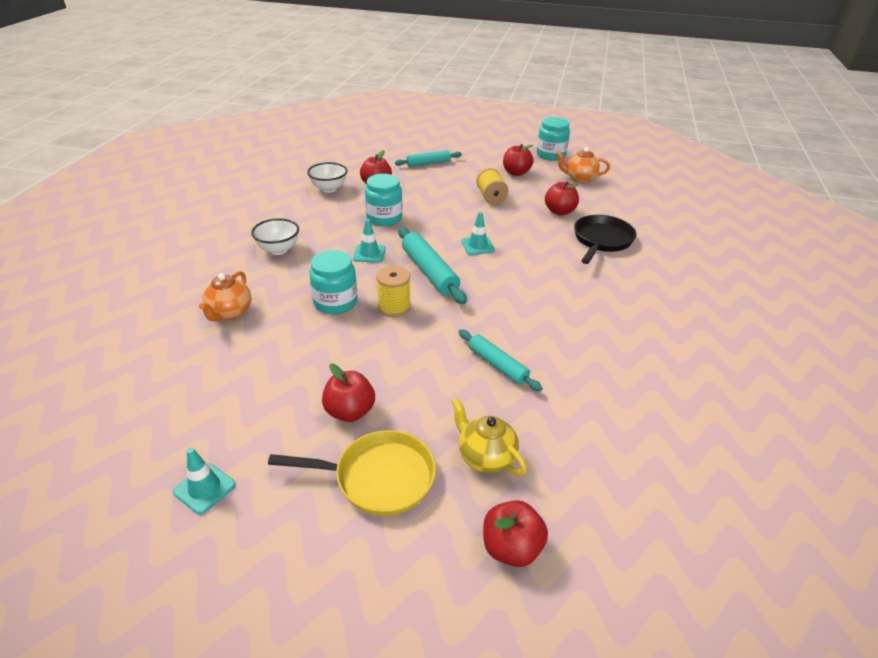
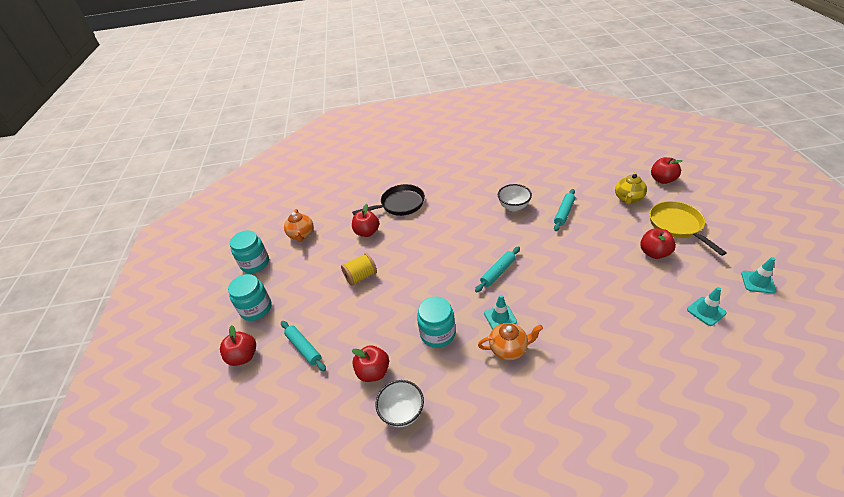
camera: 105 degrees left, 5 degrees up
orange teapot [199,271,251,321] -> orange teapot moved to [478,323,543,360]
white bowl [251,218,299,255] -> white bowl moved to [498,184,532,211]
turquoise jar [309,250,357,314] -> turquoise jar moved to [228,274,272,321]
yellow spool [376,266,411,317] -> none
turquoise rolling pin [398,227,467,304] -> turquoise rolling pin [475,246,520,293], size x0.65
turquoise traffic cone [462,212,495,255] -> turquoise traffic cone moved to [687,287,727,326]
red apple [503,144,534,176] -> red apple moved to [220,325,256,366]
black pan [574,215,637,264] -> black pan turned 150 degrees clockwise [352,184,425,216]

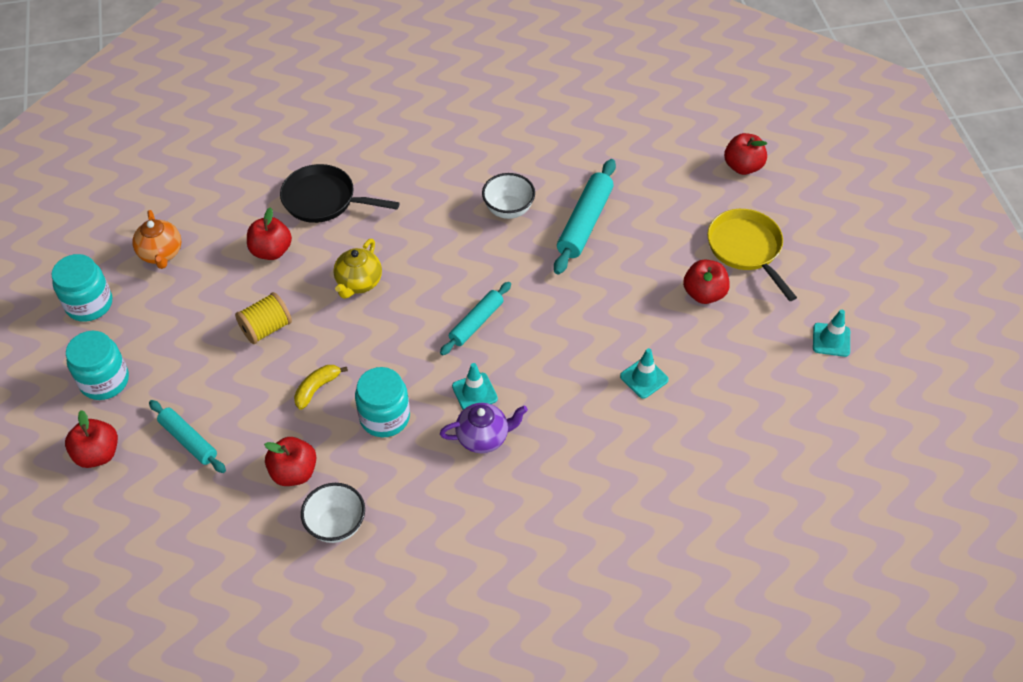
camera: 10 degrees left, 10 degrees up
black pan [352,184,425,216] -> black pan turned 135 degrees counterclockwise [280,164,400,223]
orange teapot [478,323,543,360] -> purple teapot [440,403,528,453]
turquoise rolling pin [554,189,575,231] -> turquoise rolling pin [554,159,616,274], size x1.53
yellow teapot [615,172,647,204] -> yellow teapot moved to [333,239,382,299]
turquoise traffic cone [687,287,727,326] -> turquoise traffic cone moved to [620,348,669,399]
none -> yellow banana [294,365,348,410]

